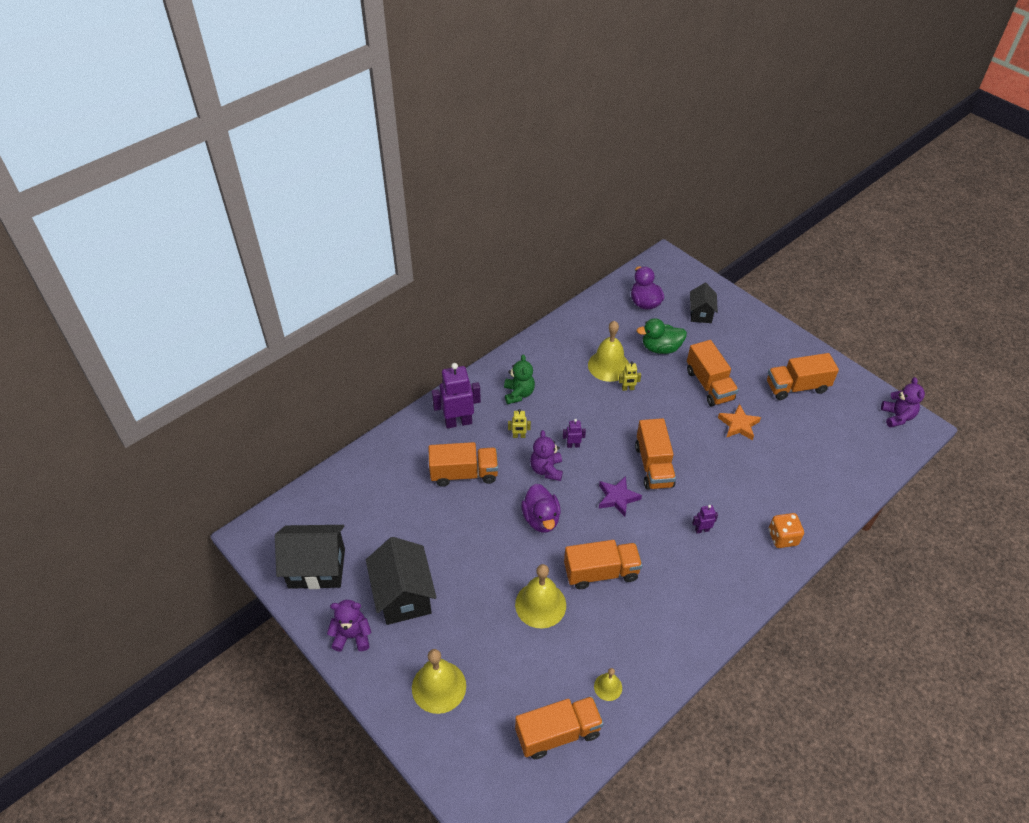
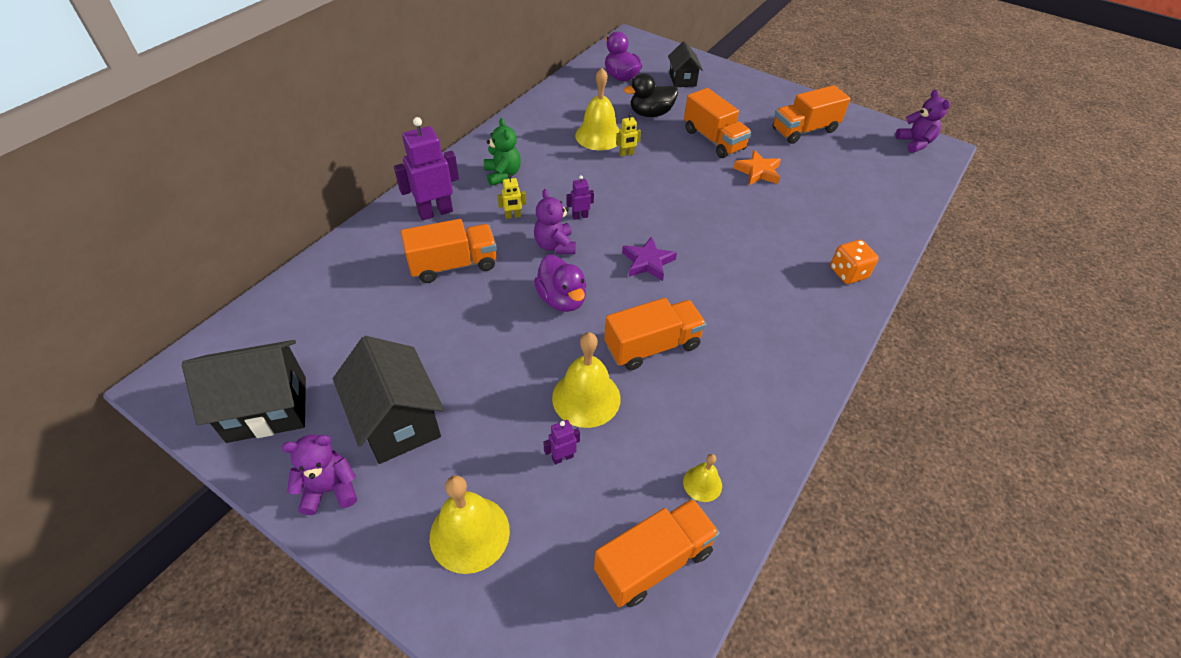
camera: 15 degrees left, 0 degrees up
orange truck [635,418,676,490] -> none
green duck [637,318,687,354] -> black duck [624,73,678,117]
purple robot [692,505,718,534] -> purple robot moved to [543,420,580,465]

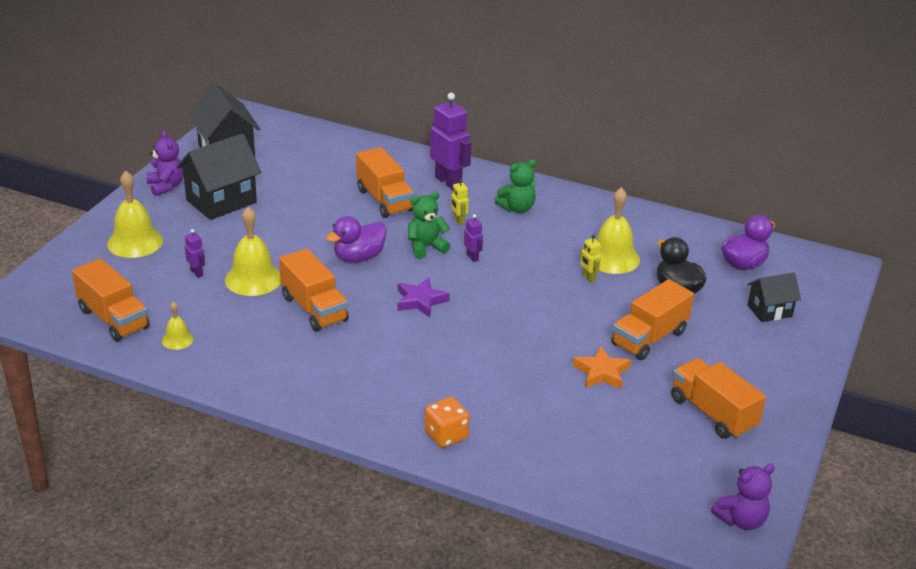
camera: 80 degrees right, 15 degrees down
purple teddy bear [534,189,576,254] -> green teddy bear [408,191,450,259]

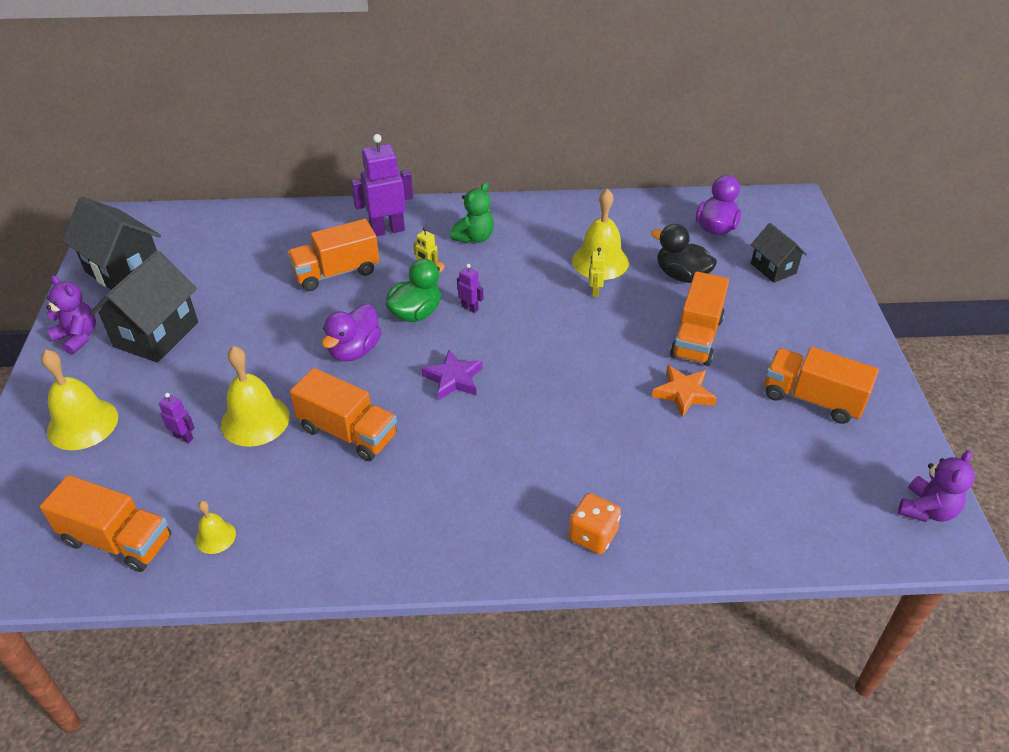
camera: 25 degrees left, 10 degrees up
orange truck [356,147,414,218] -> orange truck turned 120 degrees clockwise [287,219,380,291]
green teddy bear [408,191,450,259] -> green duck [385,258,445,322]
purple robot [430,93,471,190] -> purple robot turned 45 degrees counterclockwise [351,134,413,236]
yellow robot [580,235,601,283] -> yellow robot turned 60 degrees clockwise [589,247,605,297]
black house [747,272,801,322] -> black house turned 75 degrees counterclockwise [751,223,807,283]

